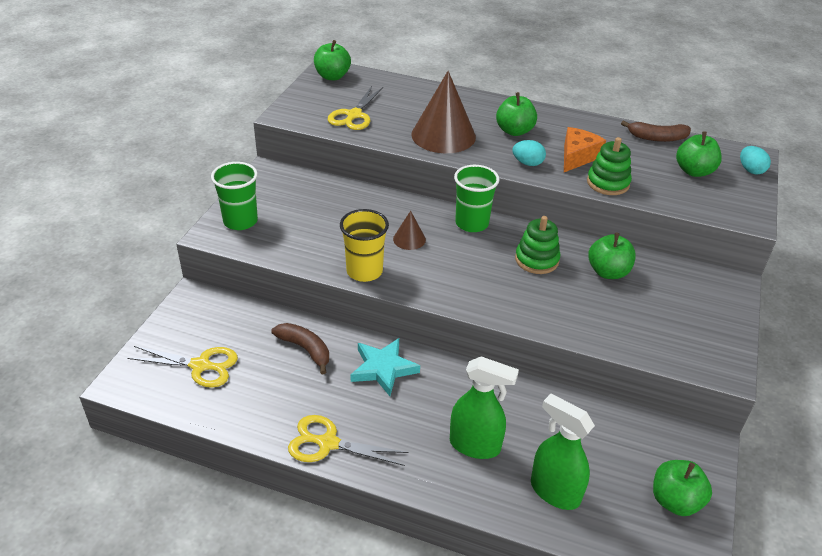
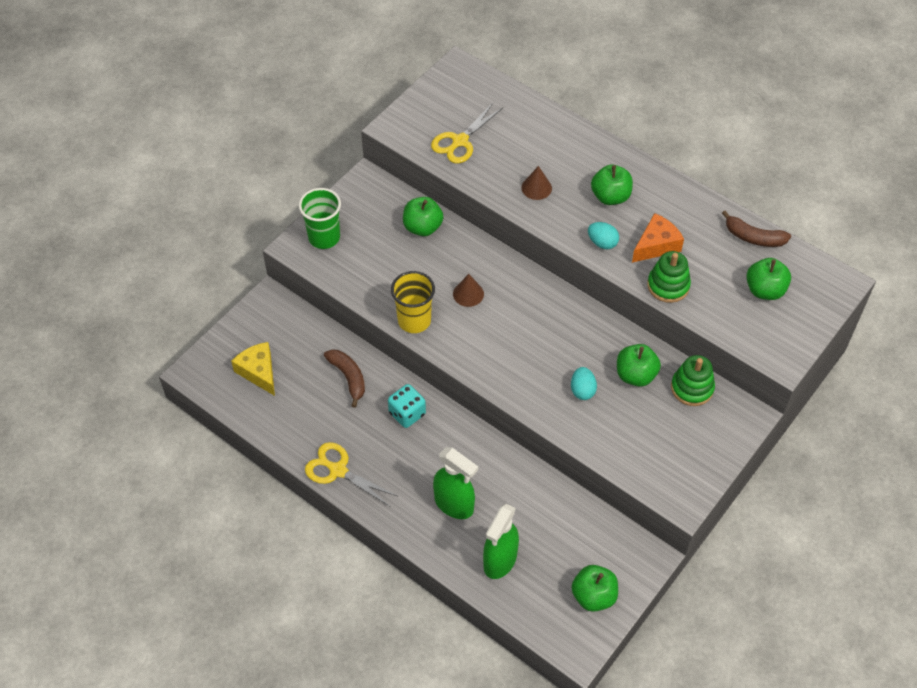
camera: 20 degrees right, 15 degrees up
yellow scissors [127,346,238,388] -> yellow cheese [231,342,275,396]
green apple [314,40,351,80] -> green apple moved to [403,197,443,236]
turquoise star [350,338,420,396] -> turquoise dice [388,384,426,428]
brown cone [411,71,476,153] -> brown cone [521,166,552,200], size x0.47
green cup [454,165,499,232] -> none
green stacking toy [515,216,560,274] -> green stacking toy moved to [671,355,715,406]
green spray bottle [531,394,595,510] -> green spray bottle turned 120 degrees counterclockwise [483,504,519,579]
turquoise egg [740,146,771,175] -> turquoise egg moved to [571,367,597,400]

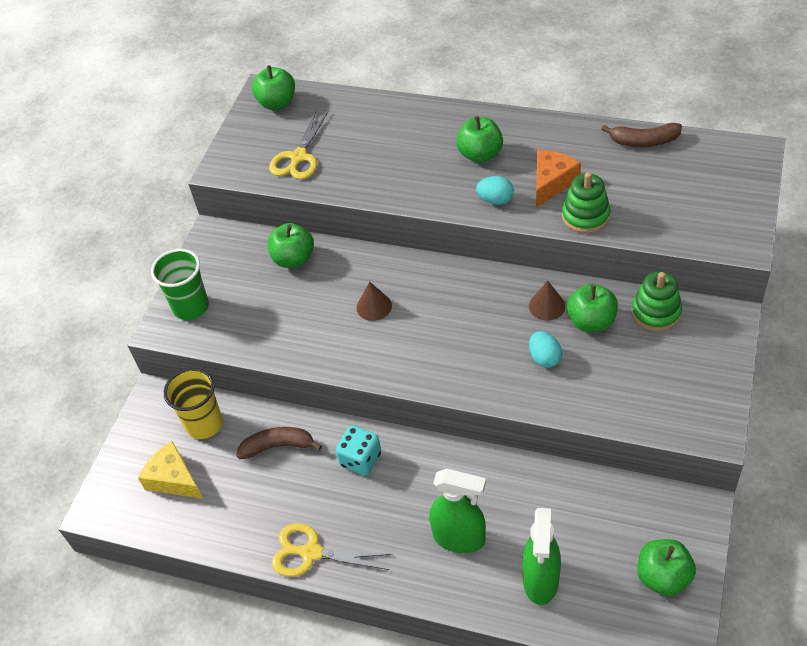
camera: 15 degrees left, 5 degrees down
brown banana [324,349,365,408] -> brown banana turned 45 degrees counterclockwise [237,427,322,459]
yellow cup [391,271,435,333] -> yellow cup moved to [164,368,223,439]
brown cone [521,166,552,200] -> brown cone moved to [529,280,565,321]
green apple [746,258,791,300] -> green apple moved to [252,65,295,110]

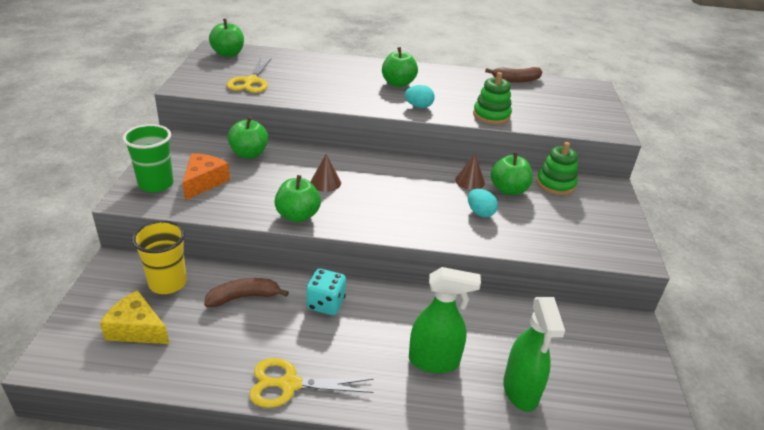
camera: 20 degrees left, 15 degrees down
orange cheese [536,150,581,208] -> orange cheese moved to [182,153,230,200]
green apple [637,539,696,596] -> green apple moved to [275,175,321,222]

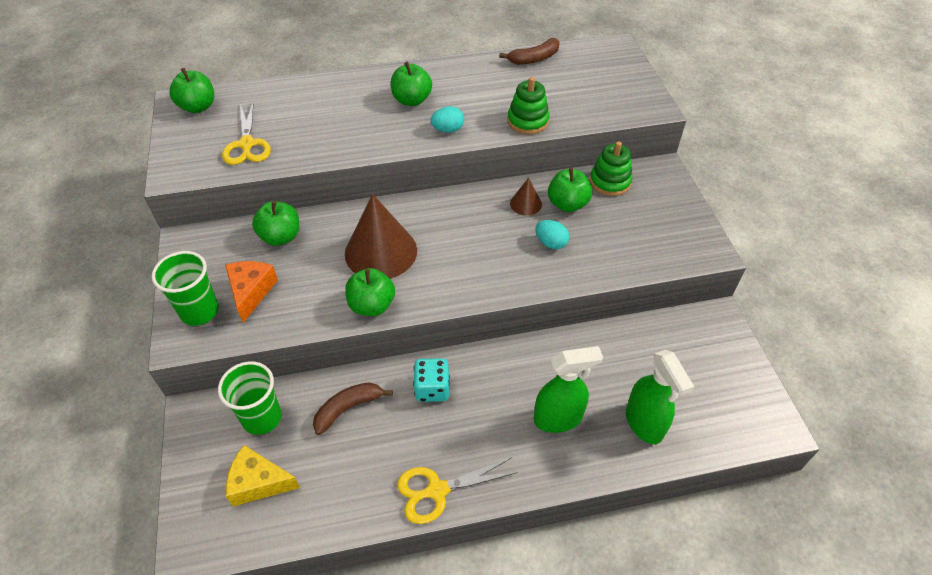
camera: 15 degrees left, 15 degrees up
yellow cup [132,220,187,294] -> green cup [218,361,282,435]
brown cone [310,154,341,192] -> brown cone [345,194,417,279], size x2.13

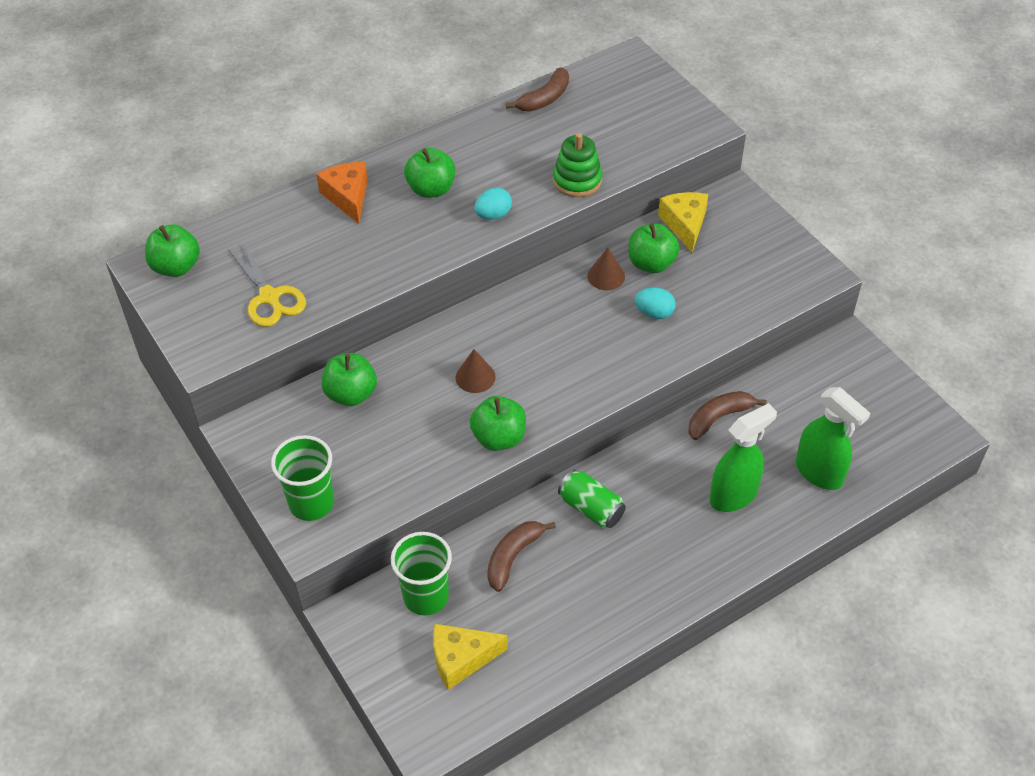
camera: 20 degrees left, 0 degrees up
orange cheese [225,261,278,323] -> orange cheese moved to [316,162,368,224]
brown cone [345,194,417,279] -> brown cone [455,349,496,393], size x0.47
yellow scissors [397,458,518,524] -> none
turquoise dice [413,358,450,402] -> green can [558,470,626,528]
green stacking toy [590,141,632,196] -> yellow cheese [658,192,708,253]
none -> brown banana [689,391,767,440]

